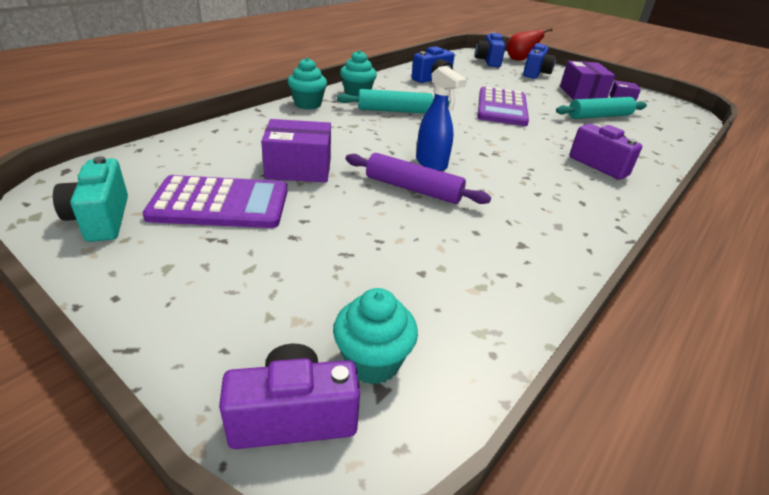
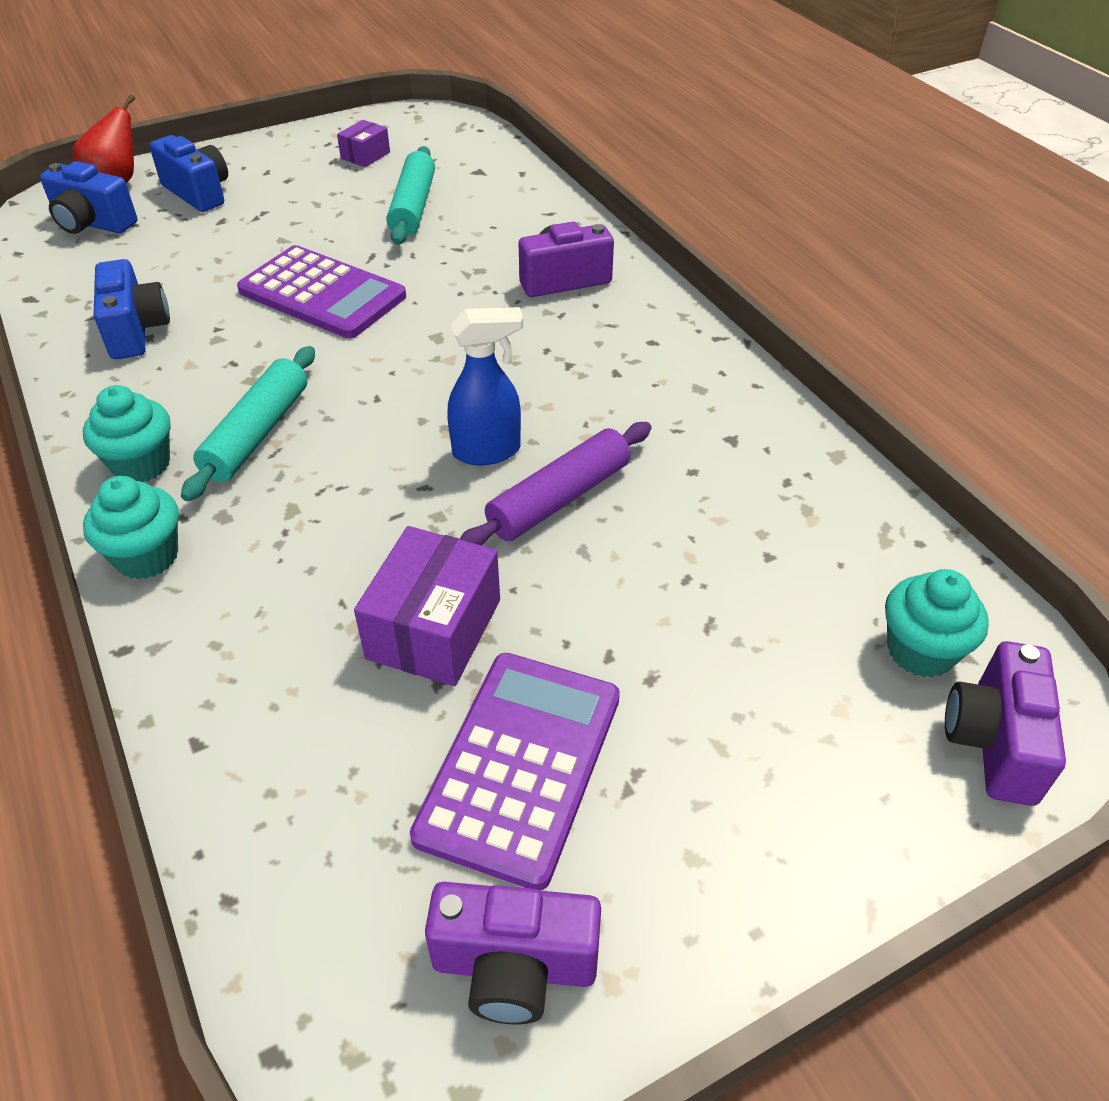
camera: 65 degrees left, 10 degrees up
turquoise camera [53,156,128,242] -> purple camera [425,882,601,1025]
purple box [560,61,615,100] -> none

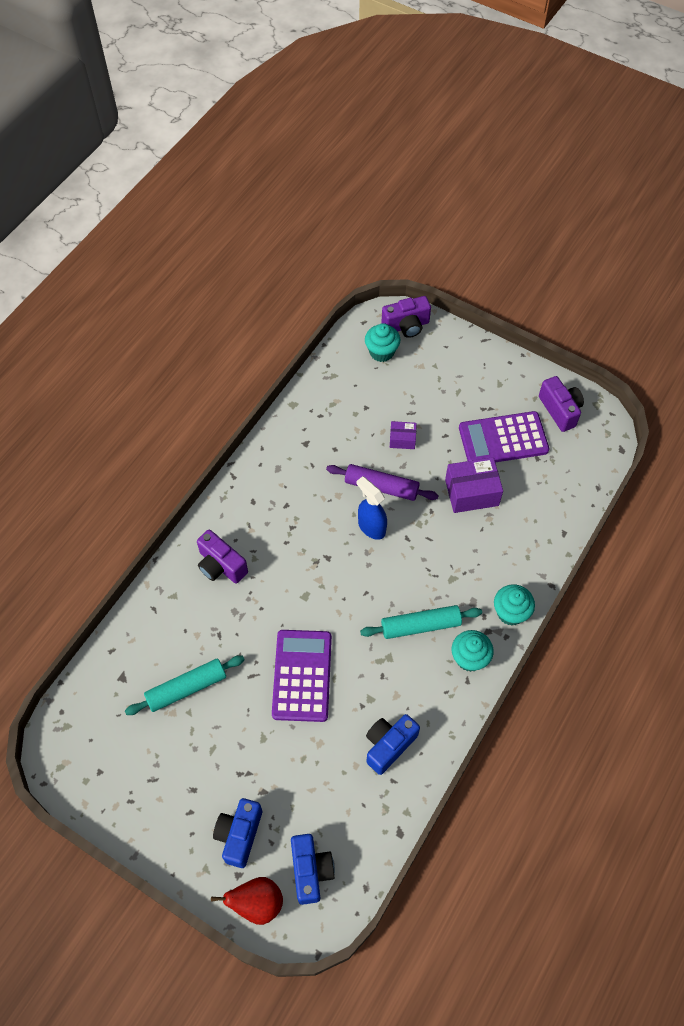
camera: 120 degrees left, 15 degrees up
purple box [337,120,390,167] -> purple box moved to [390,421,417,449]

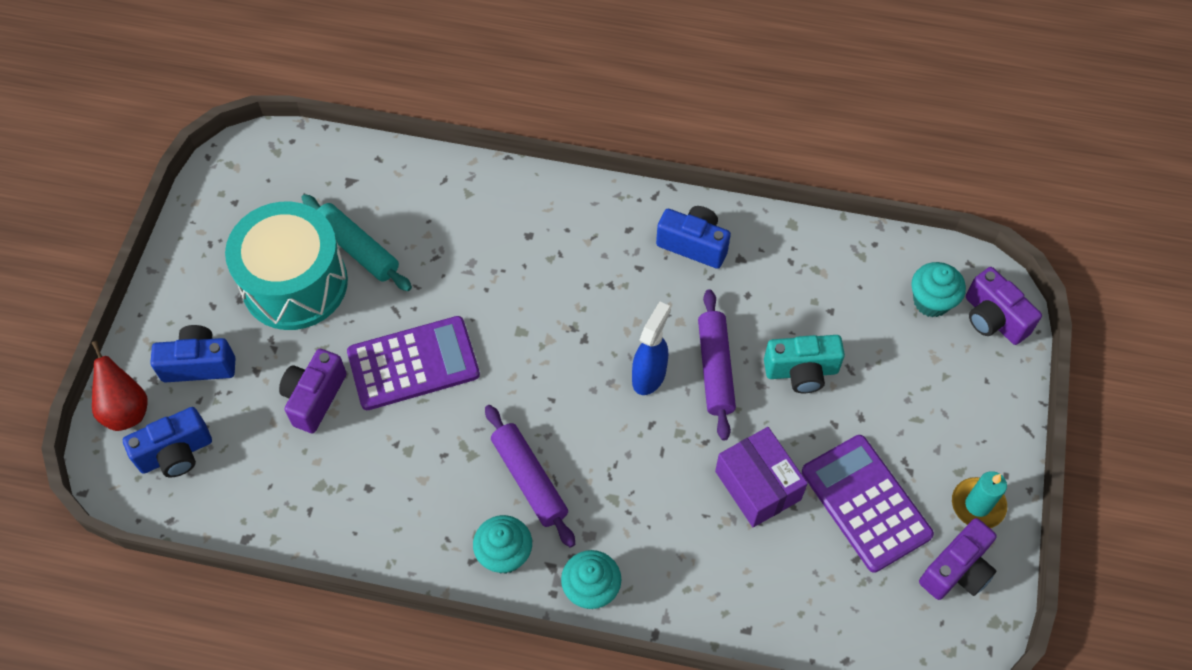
camera: 70 degrees right, 0 degrees up
purple camera [197,529,248,584] -> purple camera moved to [279,349,347,433]
turquoise rolling pin [360,605,482,639] -> purple rolling pin [485,405,575,548]
blue camera [366,714,420,775] -> blue camera moved to [656,206,731,269]
purple box [390,421,417,449] -> turquoise camera [764,335,845,393]
none -> turquoise drum [225,202,348,330]
none -> turquoise candle [952,471,1007,528]

